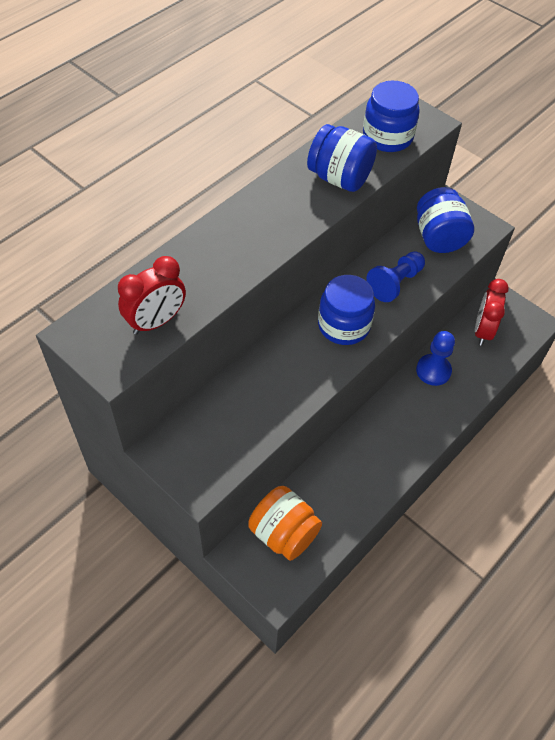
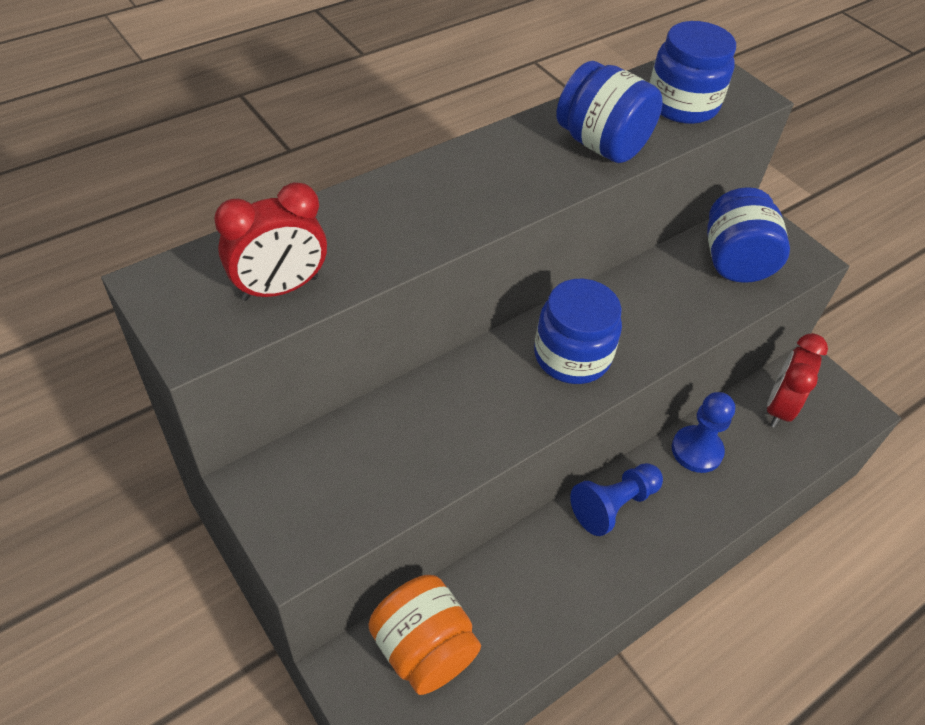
camera: 10 degrees right, 5 degrees down
blue pawn [366,251,425,302] -> blue pawn moved to [570,463,663,536]

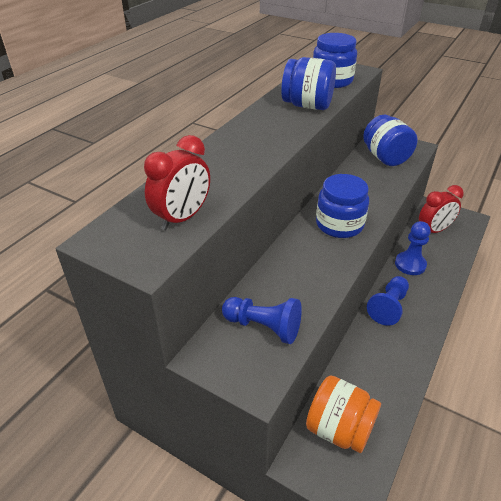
camera: 20 degrees left, 10 degrees down
red clock [767,333,828,428] -> red clock turned 120 degrees counterclockwise [419,185,464,233]
none -> blue pawn [222,297,302,344]

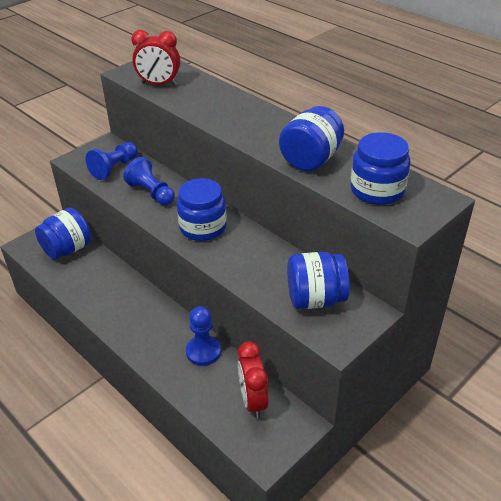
camera: 105 degrees right, 0 degrees up
red clock [144,135,210,230] -> red clock turned 45 degrees counterclockwise [131,30,180,86]
orange jar [306,376,381,453] -> blue jar [35,207,91,259]
blue pawn [367,276,409,326] -> blue pawn moved to [123,157,175,205]

